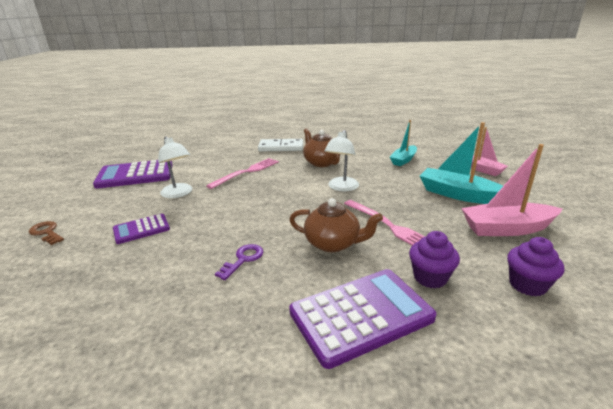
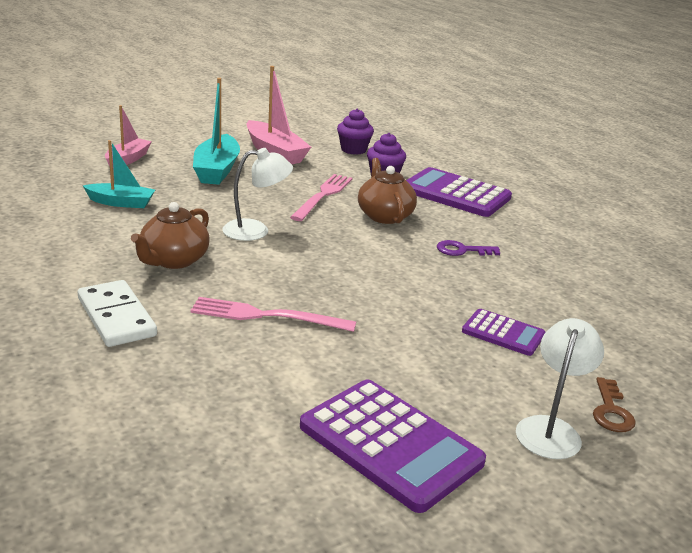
camera: 125 degrees left, 0 degrees up
white lamp [158,136,192,198] -> white lamp moved to [516,318,604,459]

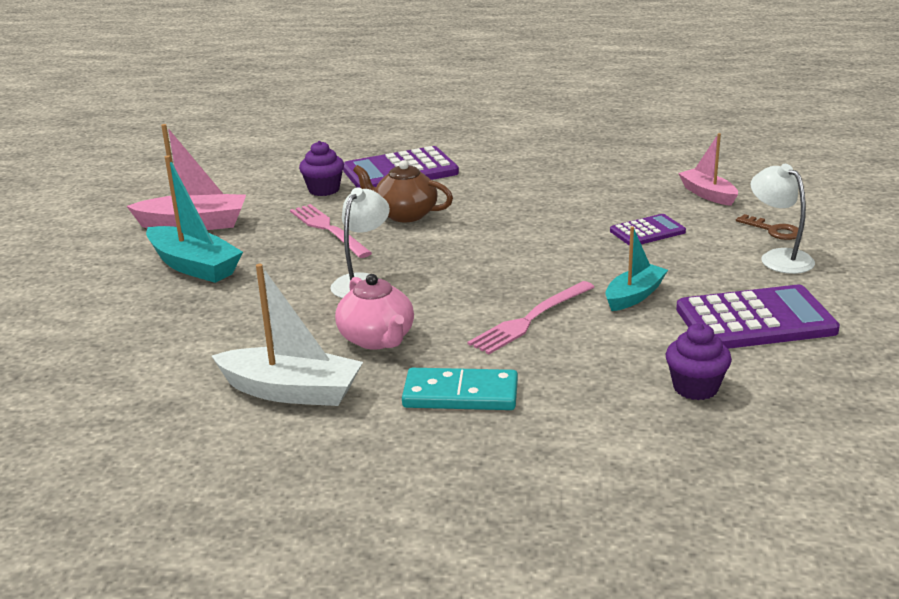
camera: 50 degrees left, 0 degrees up
white domino [78,280,157,347] -> turquoise domino [402,368,518,410]
turquoise boat [83,140,155,208] -> turquoise boat moved to [605,226,668,311]
pink boat [105,105,152,167] -> pink boat moved to [678,133,738,206]
brown teapot [131,202,210,269] -> pink teapot [335,274,414,350]
purple cupcake [337,109,374,155] -> purple cupcake moved to [666,323,732,400]
purple key [437,240,500,256] -> none
none -> white boat [212,264,363,406]

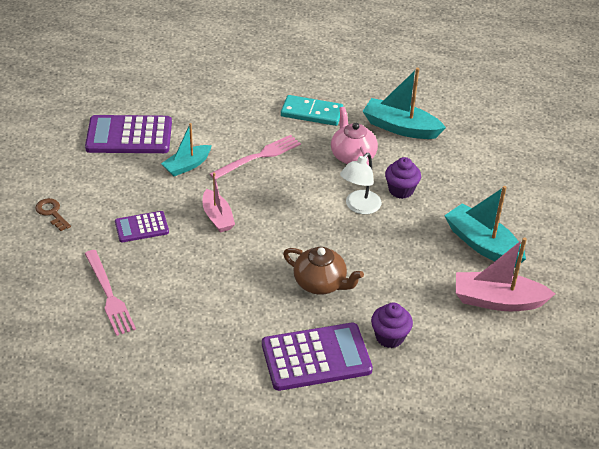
camera: 175 degrees left, 15 degrees up
white boat [212,264,363,406] -> turquoise boat [363,68,446,139]
pink fork [290,204,372,258] -> pink fork moved to [85,250,136,336]
purple cupcake [666,323,732,400] -> purple cupcake moved to [385,157,421,199]
pink boat [678,133,738,206] -> pink boat moved to [203,172,235,233]
white lamp [750,164,815,274] -> none

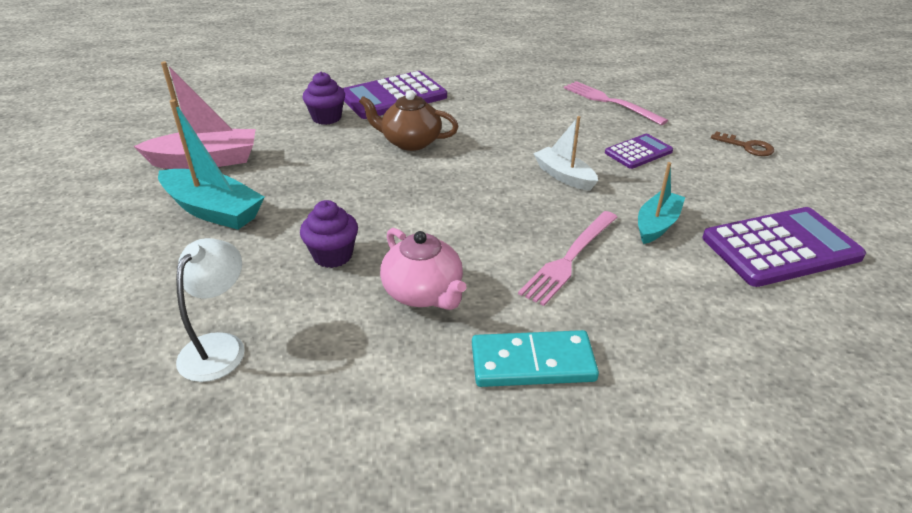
camera: 165 degrees right, 5 degrees down
pink boat [203,172,235,233] -> white boat [533,116,598,191]
white lamp [340,153,382,214] -> white lamp moved to [176,238,244,382]
turquoise boat [363,68,446,139] -> none

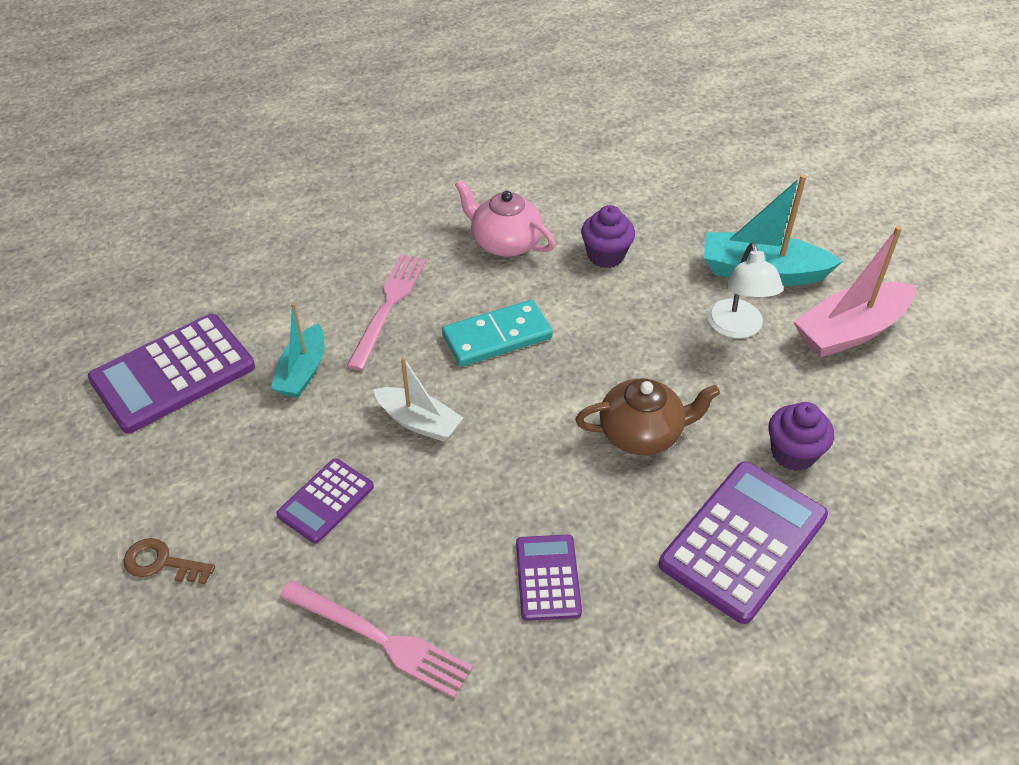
camera: 160 degrees right, 10 degrees up
white lamp [176,238,244,382] -> white lamp moved to [707,242,783,338]
turquoise domino [472,330,599,387] -> turquoise domino moved to [442,300,553,367]
none -> purple calculator [516,535,582,621]

